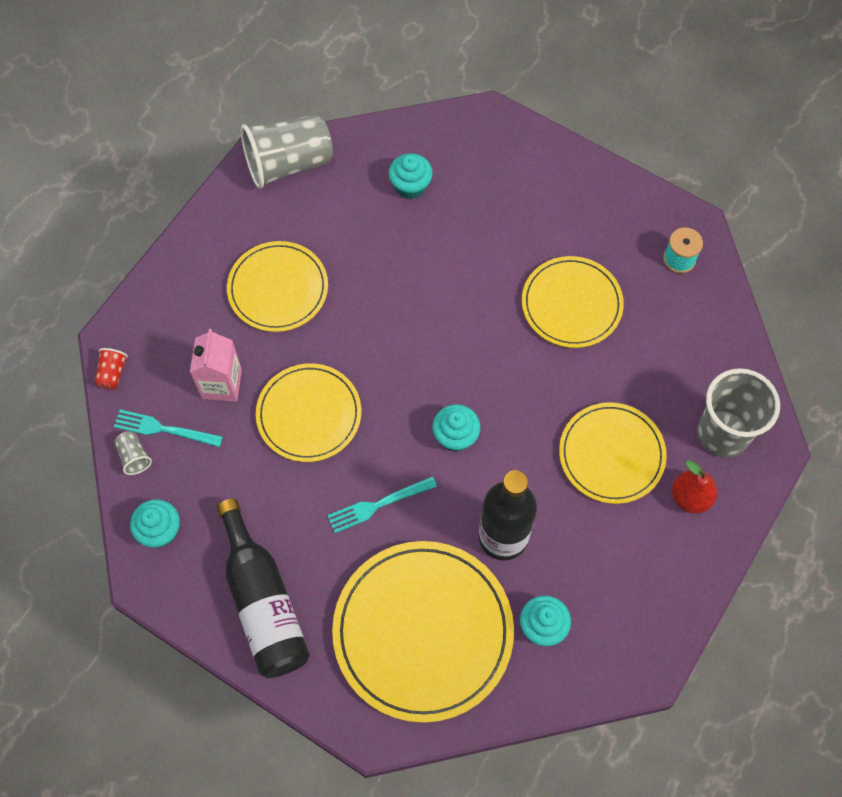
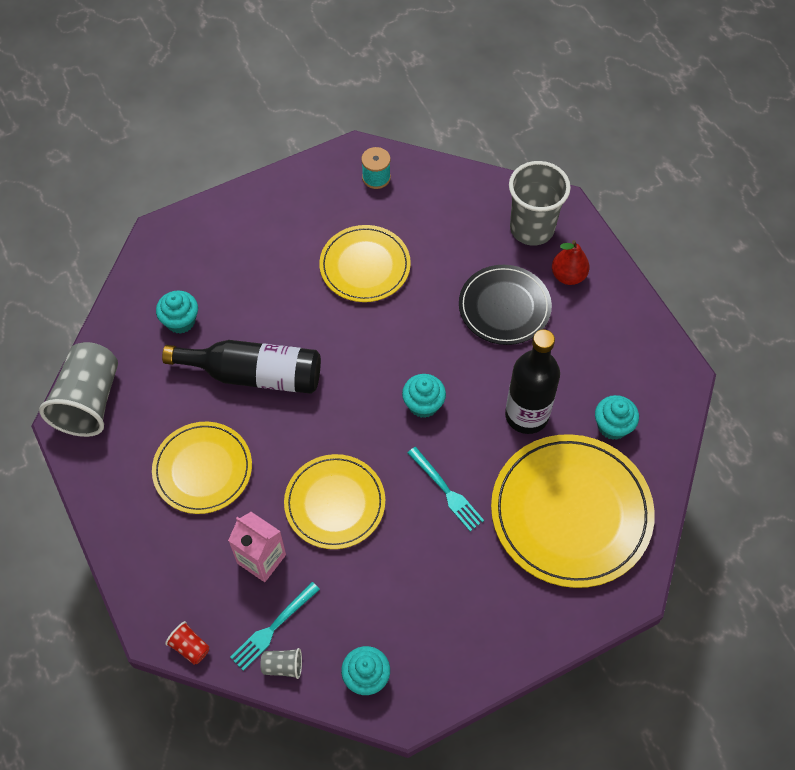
camera: 60 degrees left, 5 degrees down
black bottle [217,499,310,678] -> black bottle moved to [162,340,321,394]
turquoise fork [327,477,437,533] -> turquoise fork turned 45 degrees counterclockwise [408,447,484,531]
yellow plate [559,402,667,504] -> black plate [459,265,552,345]

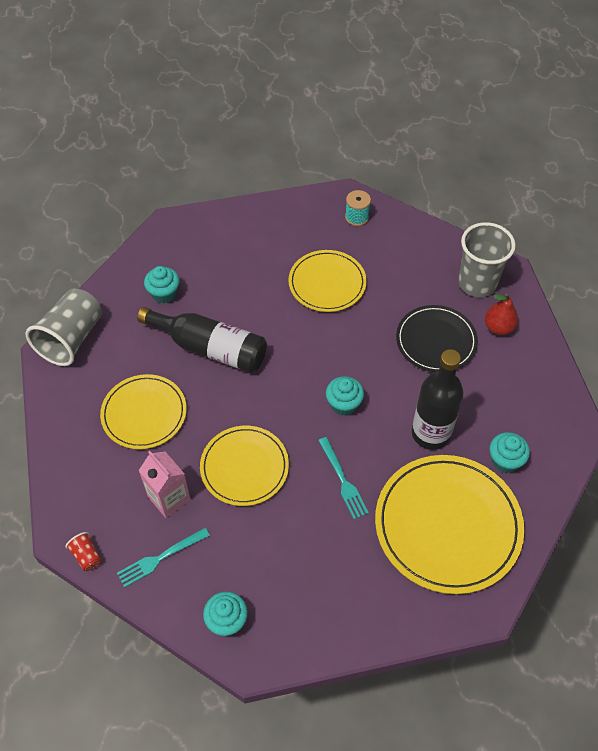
camera: 15 degrees right, 5 degrees down
grey cup [260,648,302,679] -> none

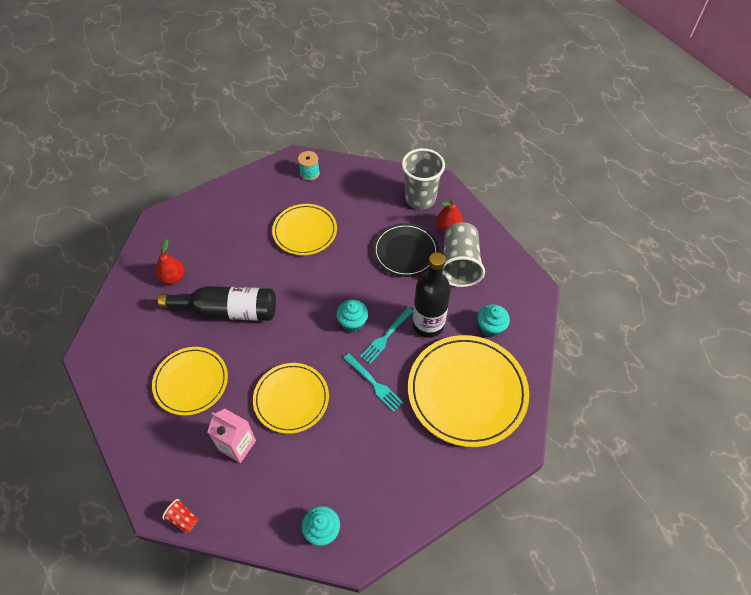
camera: 20 degrees left, 0 degrees up
grey cup [26,289,102,366] -> grey cup moved to [442,222,485,287]
turquoise fork [117,528,210,588] -> turquoise fork moved to [360,307,413,364]
turquoise cupcake [144,266,180,303] -> red pear [156,239,185,285]

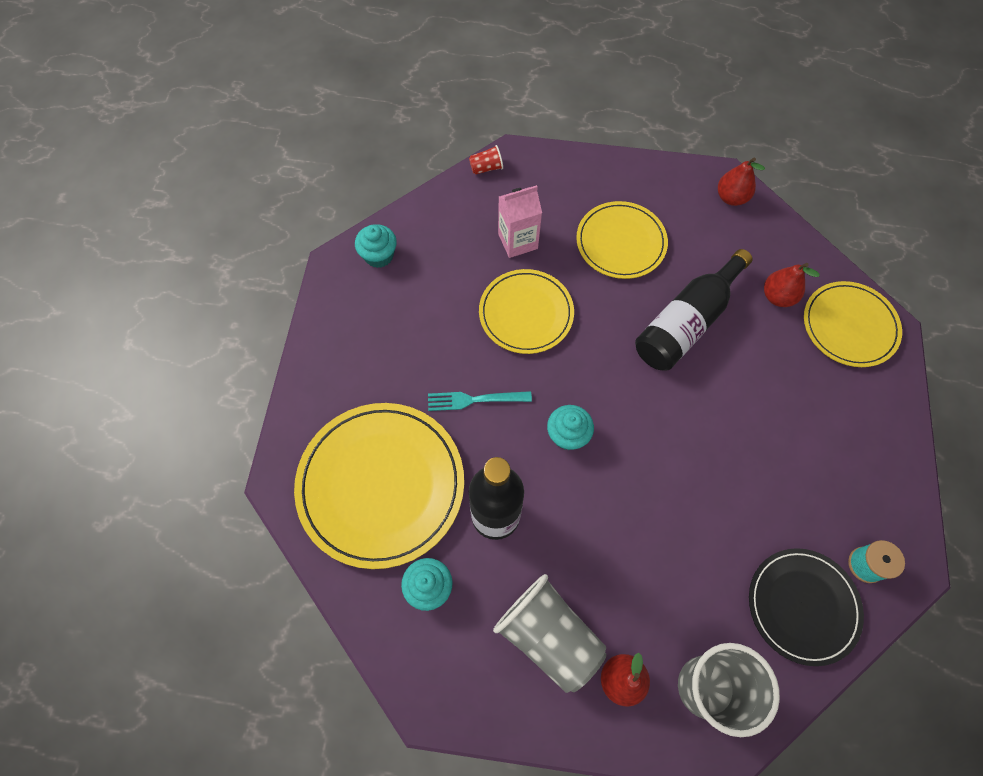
camera: 130 degrees right, 10 degrees up
yellow plate [272,204,337,255] -> yellow plate moved to [804,281,902,367]
turquoise fork [360,307,413,364] -> none
black plate [373,223,439,277] -> black plate moved to [749,548,864,666]
none -> red pear [718,157,765,206]

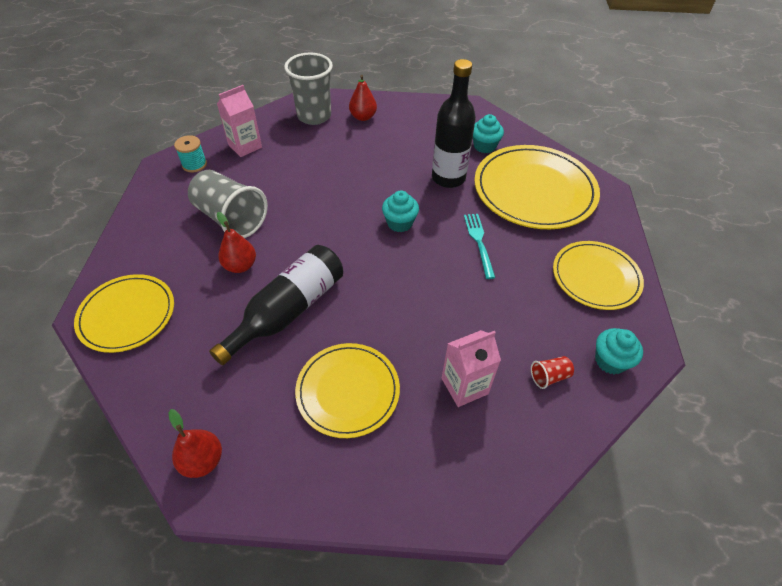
camera: 175 degrees right, 15 degrees down
turquoise fork [428,391,532,411] -> turquoise fork turned 90 degrees counterclockwise [464,214,495,279]
red cup [469,145,503,175] -> red cup moved to [531,356,574,389]
yellow plate [479,269,574,354] -> yellow plate moved to [553,241,644,310]
grey cup [493,574,606,693] -> grey cup moved to [188,170,268,238]
black plate [749,548,864,666] -> pink carton [217,85,262,157]
red pear [764,263,820,307] -> red pear moved to [217,212,256,273]

